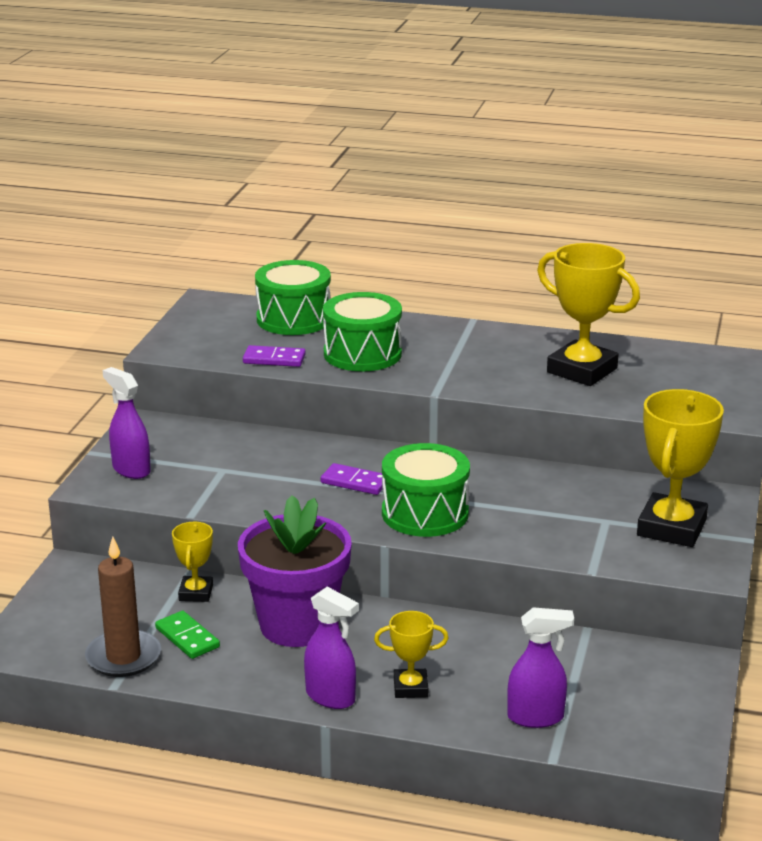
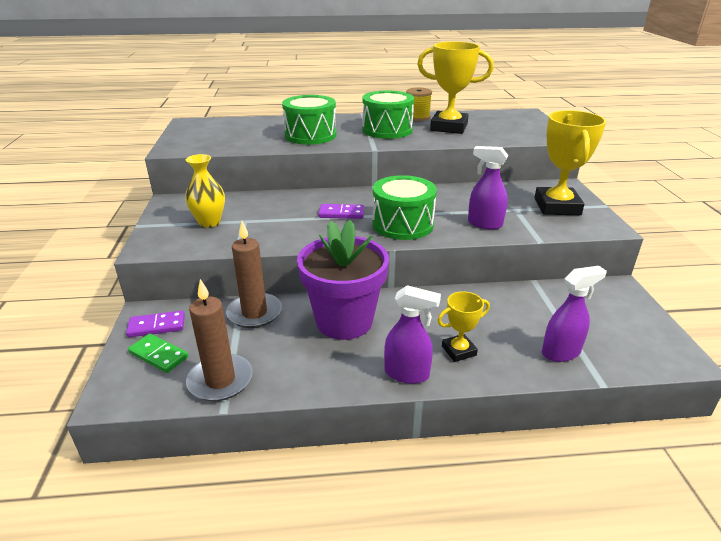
camera: 20 degrees left, 5 degrees up
purple spray bottle [103,367,151,479] -> purple spray bottle moved to [468,146,508,230]
green domino [155,611,220,659] -> green domino moved to [128,334,188,373]
yellow trophy [172,522,213,602] -> brown candle [226,221,282,328]
purple domino [243,345,306,367] -> purple domino moved to [126,311,185,337]
green drum [255,260,331,335] -> green drum moved to [362,90,414,139]
none -> yellow vase [185,154,225,228]
none -> yellow spool [406,88,432,121]

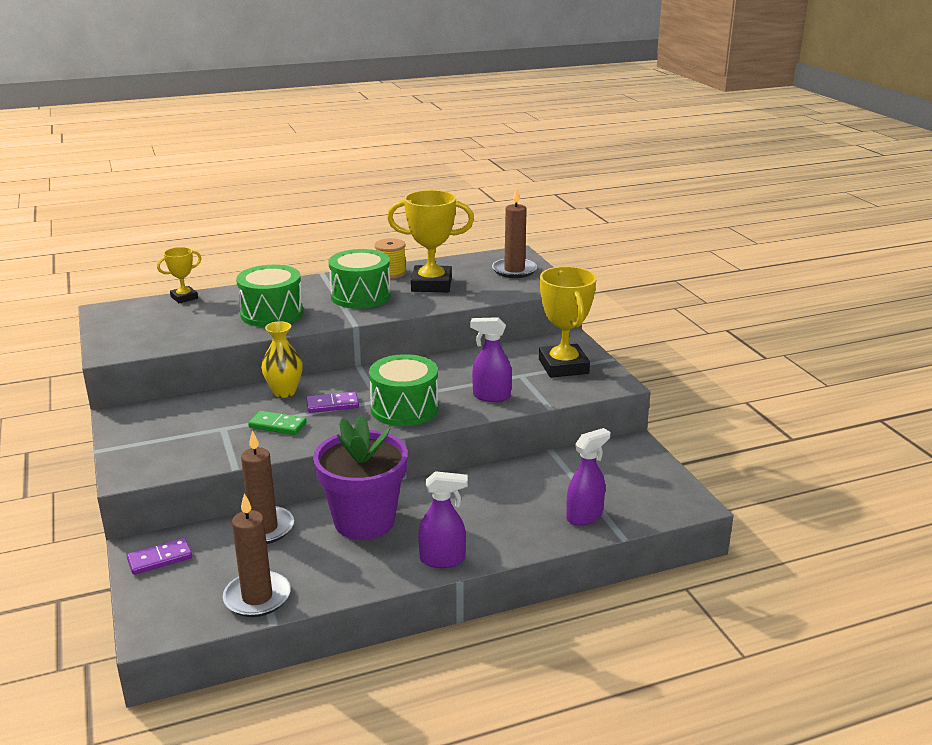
camera: 15 degrees left, 5 degrees down
green domino [128,334,188,373] -> green domino moved to [248,411,307,435]
yellow vase [185,154,225,228] -> yellow vase moved to [261,321,303,398]
yellow trophy [437,291,490,362] -> yellow trophy moved to [157,247,201,303]
none -> brown candle [492,187,537,278]

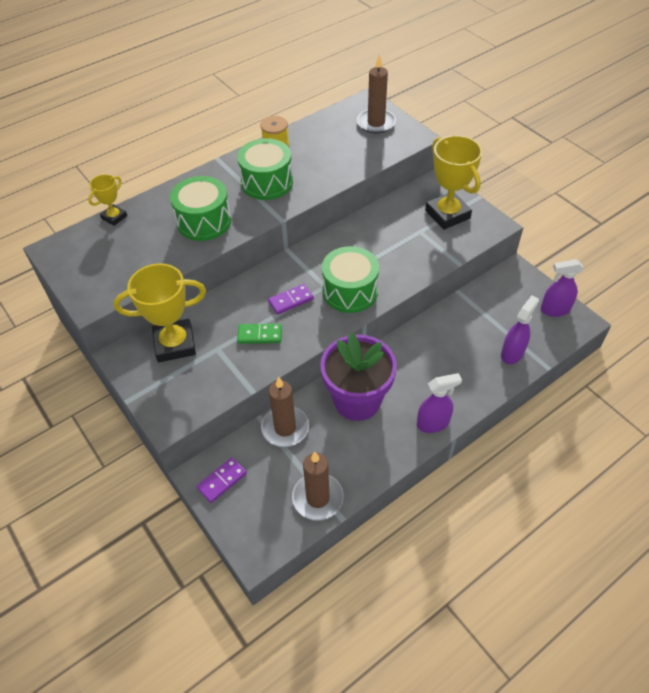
camera: 15 degrees left, 25 degrees up
yellow vase [261,321,303,398] -> none
yellow trophy [387,190,474,292] -> yellow trophy moved to [113,263,206,362]
purple spray bottle [470,317,512,402] -> purple spray bottle moved to [540,259,584,317]

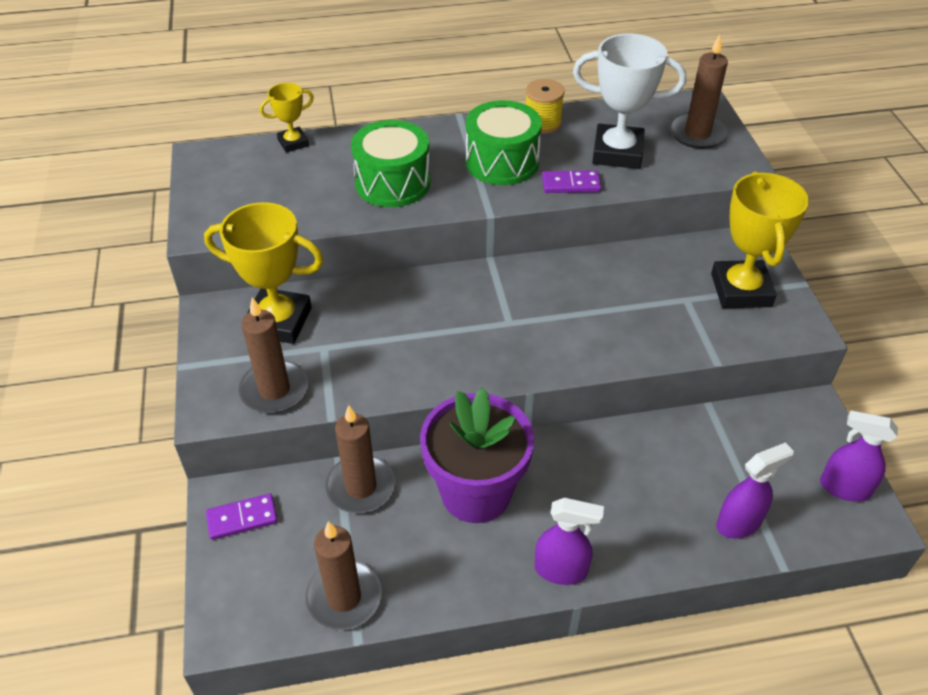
camera: 25 degrees right, 5 degrees down
green domino [237,324,282,344] -> none
purple domino [268,284,314,315] -> purple domino moved to [542,170,601,193]
green drum [322,246,379,313] -> none
none -> brown candle [238,297,308,414]
none -> white trophy [573,33,686,169]

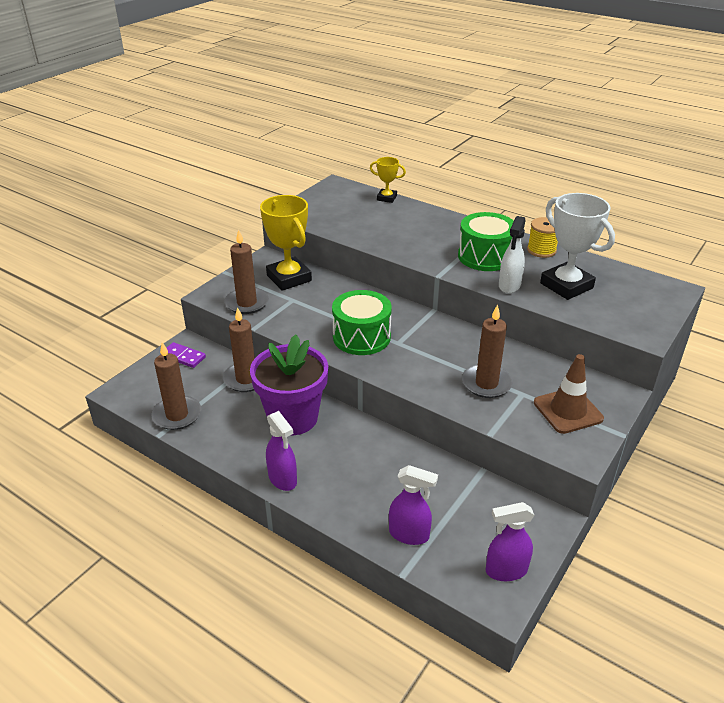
camera: 45 degrees right, 10 degrees down
green drum [351,120,430,207] -> green drum moved to [332,290,392,355]
purple domino [542,170,601,193] -> white spray bottle [499,216,526,294]
brown candle [670,34,728,149] -> brown candle moved to [462,304,513,398]
yellow trophy [711,171,809,308] -> brown traffic cone [534,354,604,434]
purple spray bottle [820,411,898,502] -> purple spray bottle turned 75 degrees counterclockwise [486,502,534,581]

